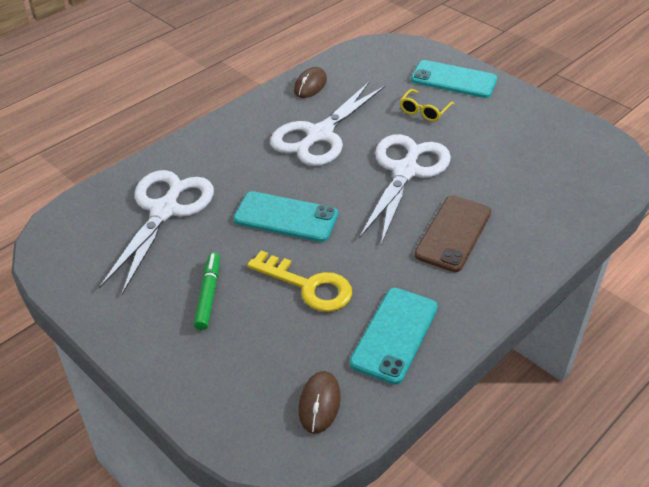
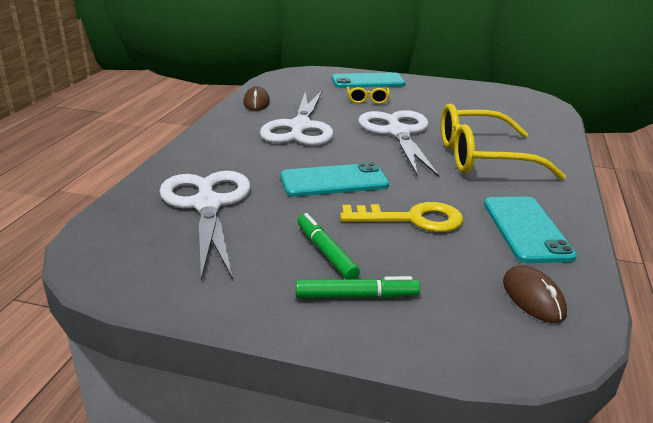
camera: 30 degrees left, 15 degrees down
brown phone [414,195,491,272] -> yellow glasses [441,103,566,180]
none -> green marker [296,276,420,298]

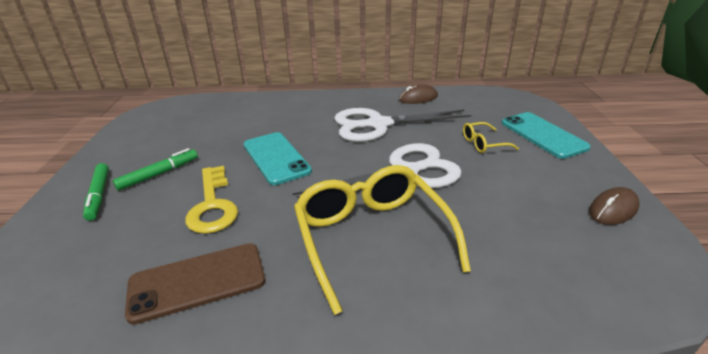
camera: 75 degrees right, 5 degrees up
white scissors [159,171,251,280] -> none
turquoise phone [484,197,577,263] -> brown phone [125,243,265,325]
brown mouse [503,266,567,323] -> brown mouse moved to [589,187,640,225]

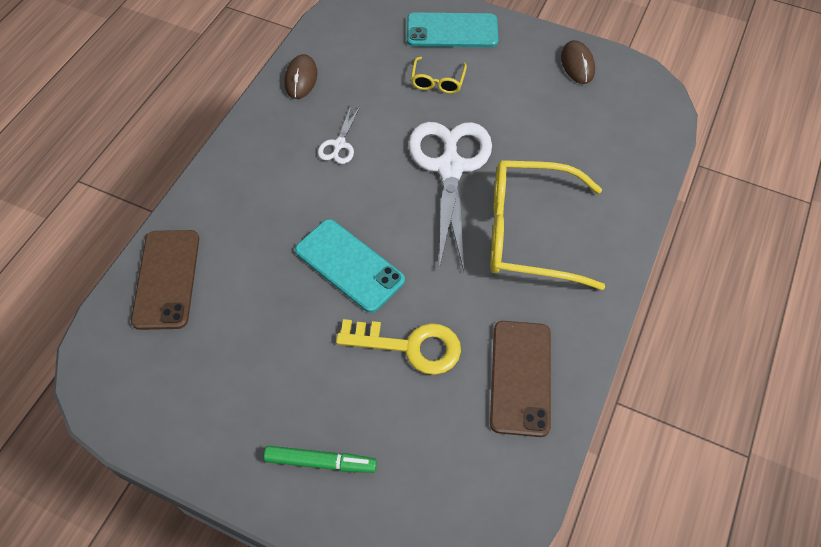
camera: 65 degrees left, 25 degrees up
green marker [113,148,198,191] -> none
turquoise phone [243,132,312,185] -> turquoise phone turned 45 degrees clockwise [295,219,405,313]
white scissors [334,108,471,142] -> white scissors [318,106,360,164], size x0.44
none -> brown phone [131,230,199,330]

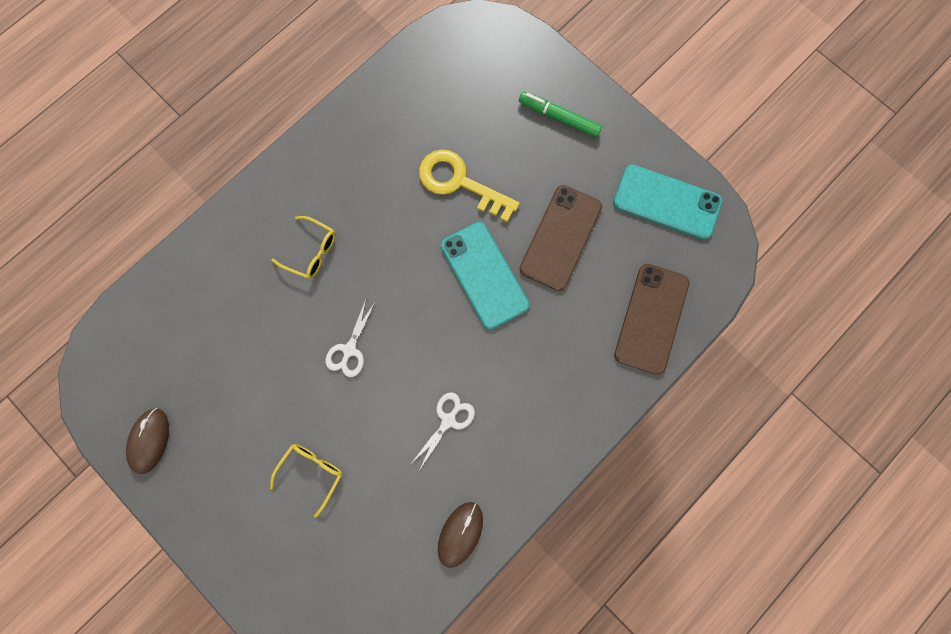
camera: 160 degrees left, 20 degrees up
turquoise phone [407,13,498,47] -> turquoise phone moved to [613,164,723,240]
white scissors [408,122,492,271] -> white scissors [326,300,376,377], size x0.44
yellow glasses [490,160,605,290] -> yellow glasses [271,216,336,279], size x0.45
brown phone [490,321,551,437] -> brown phone moved to [519,185,602,291]

